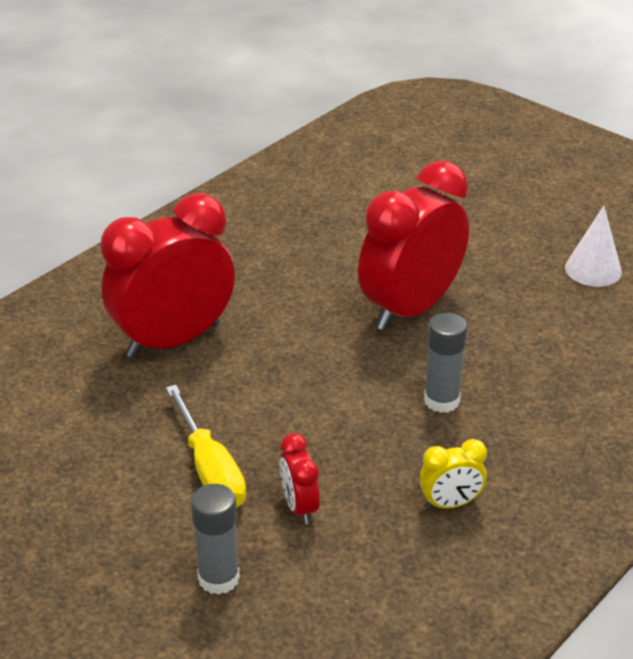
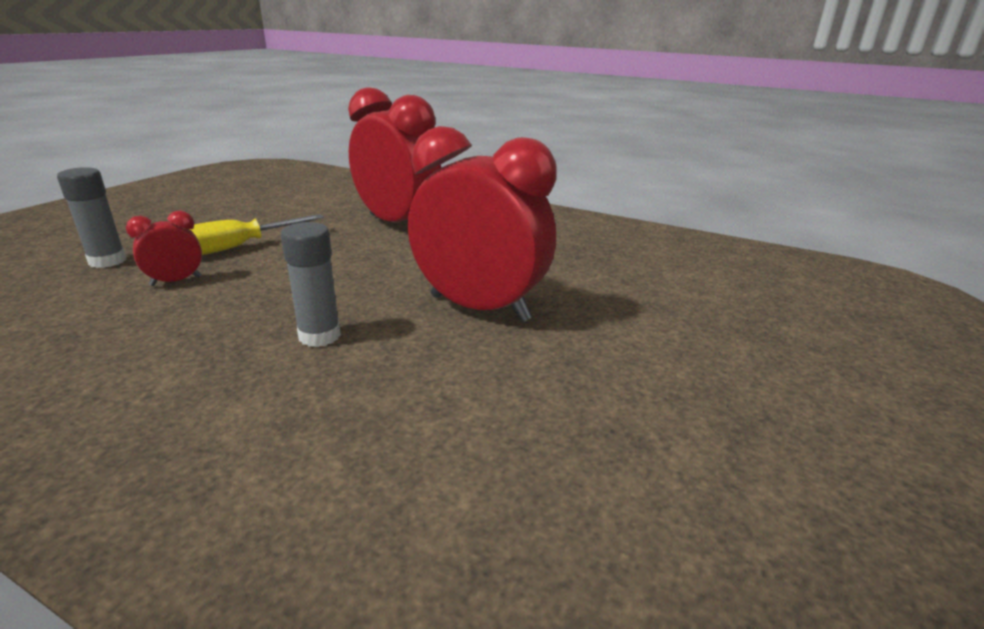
camera: 75 degrees right, 10 degrees down
yellow clock [419,439,487,509] -> none
white cone [565,206,622,287] -> none

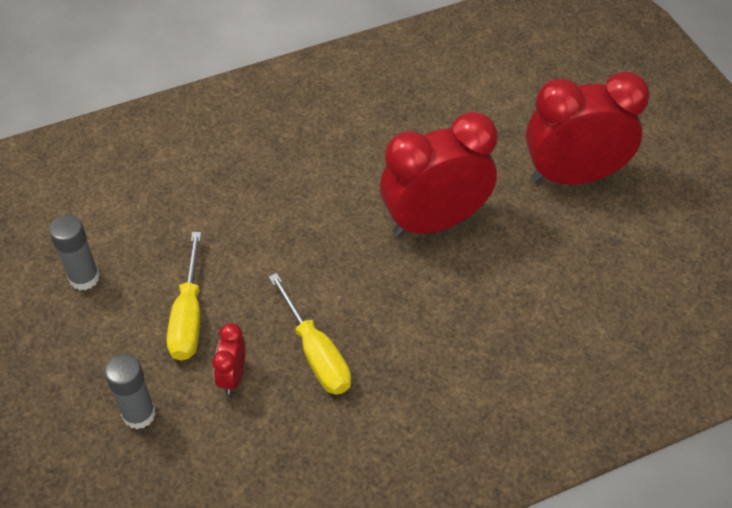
camera: 50 degrees left, 25 degrees up
grey glue stick [281,222,341,347] -> grey glue stick moved to [49,215,100,291]
red clock [348,87,441,222] -> red clock moved to [526,71,650,185]
none -> yellow screwdriver [269,273,351,395]

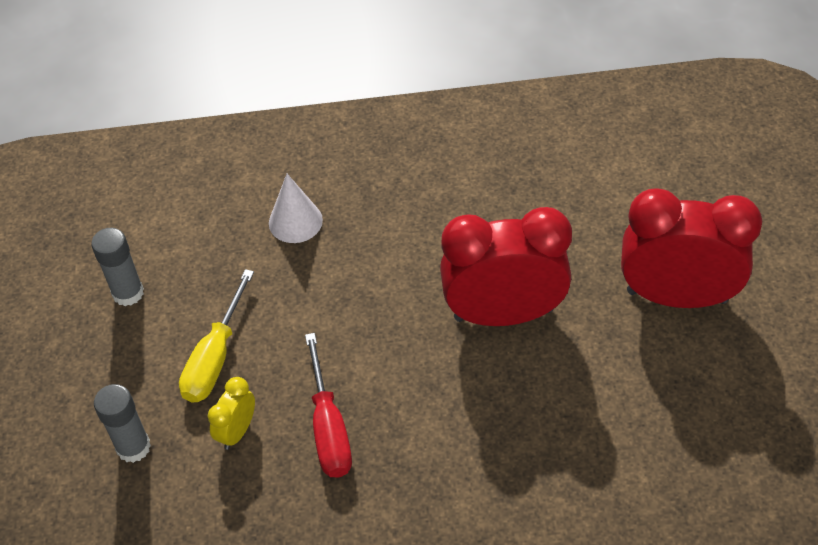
camera: 20 degrees right, 0 degrees up
red clock [212,323,246,395] -> yellow clock [208,377,255,450]
yellow screwdriver [269,273,351,395] -> red screwdriver [305,333,352,478]
none -> white cone [269,174,323,243]

